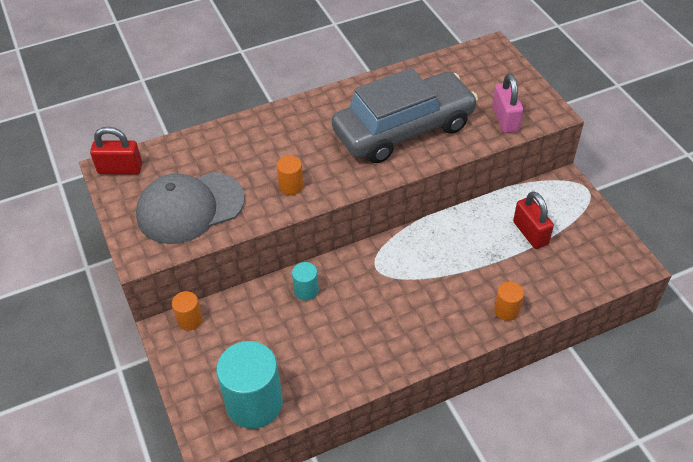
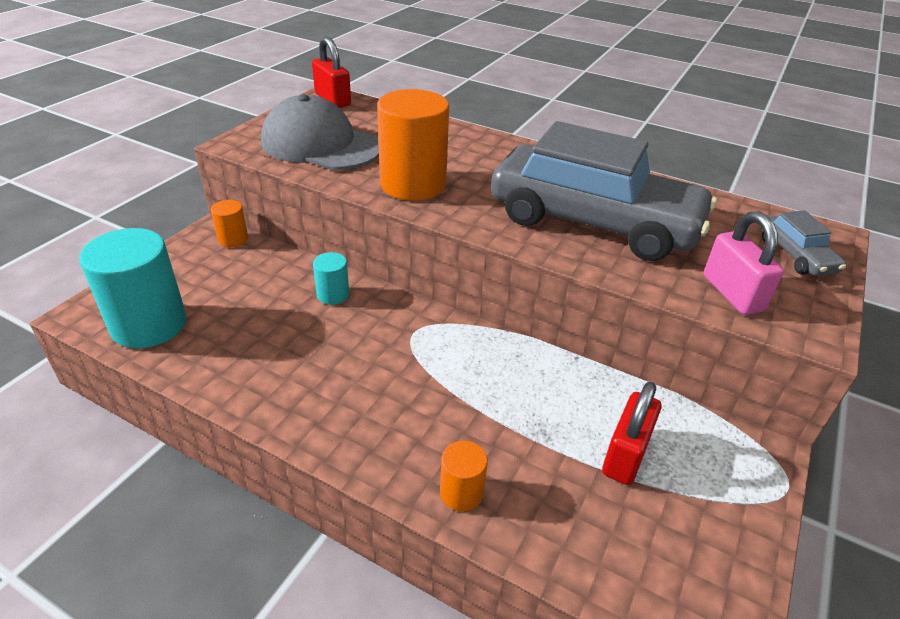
camera: 50 degrees right, 10 degrees down
orange cylinder [277,156,304,195] -> orange cylinder [377,89,449,201], size x2.08
pink padlock [492,74,523,133] -> pink padlock turned 60 degrees counterclockwise [704,211,784,315]
none -> grey car [762,210,846,276]

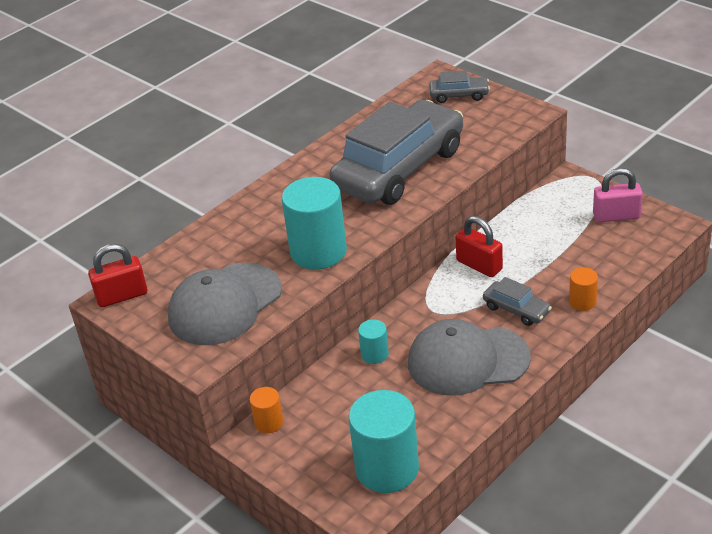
camera: 70 degrees left, 0 degrees up
orange cylinder [377,89,449,201] -> turquoise cylinder [282,177,347,270]
red padlock [602,382,661,485] -> red padlock moved to [456,216,503,277]
pink padlock [704,211,784,315] -> pink padlock moved to [593,168,643,223]
none -> grey cap [408,319,531,396]
none -> grey car [483,277,552,326]

